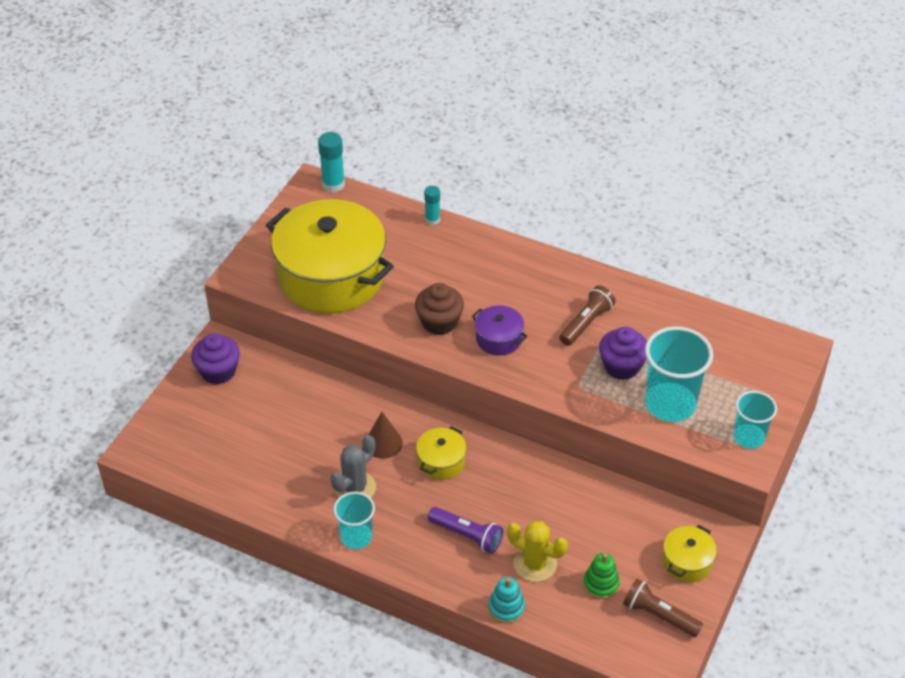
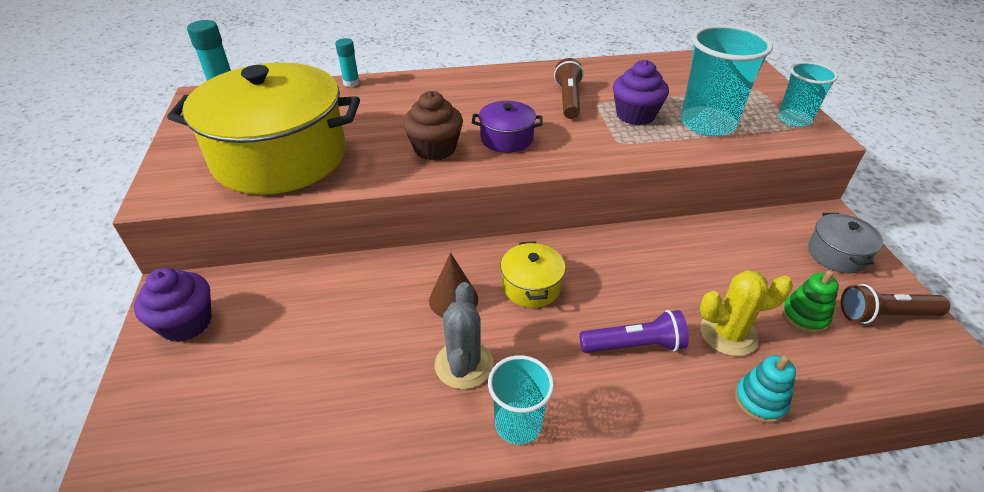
camera: 35 degrees left, 5 degrees down
yellow pot [663,525,717,582] -> grey pot [808,213,883,274]

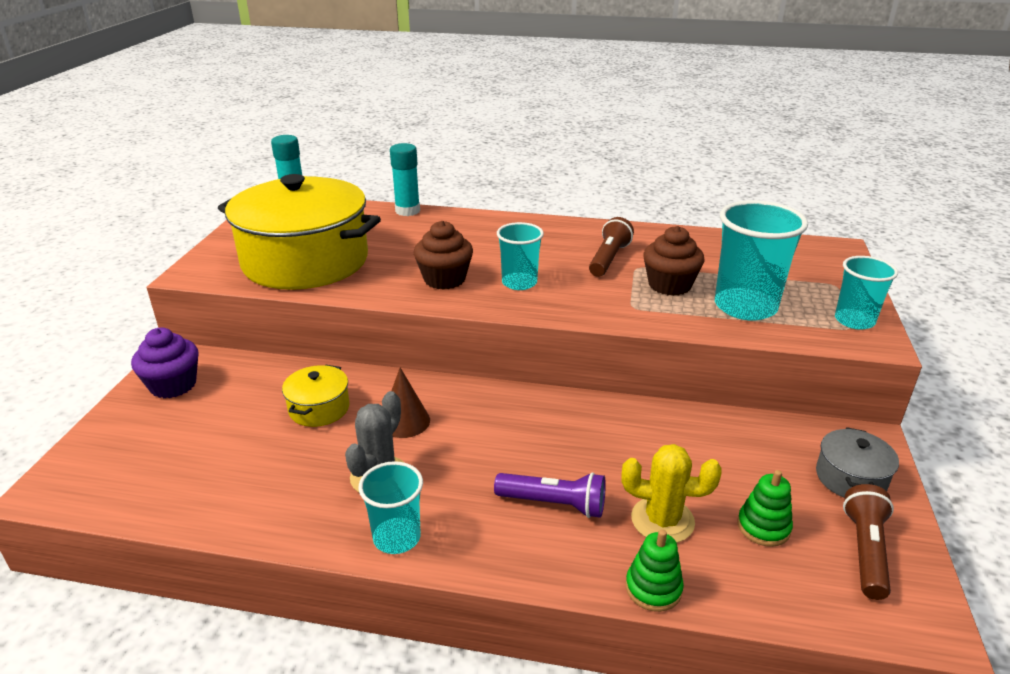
camera: 20 degrees right, 10 degrees down
turquoise glue stick [335,38,360,87] -> turquoise glue stick [390,143,420,216], size x1.53
purple pot [472,101,543,153] -> turquoise cup [497,222,544,290]
yellow pot [501,241,566,308] -> yellow pot moved to [282,365,350,427]
purple cupcake [613,60,669,125] -> brown cupcake [643,226,705,296]
turquoise stacking toy [735,355,796,423] -> green stacking toy [625,529,684,612]
brown flashlight [841,284,950,324] -> brown flashlight turned 90 degrees clockwise [843,484,894,600]

